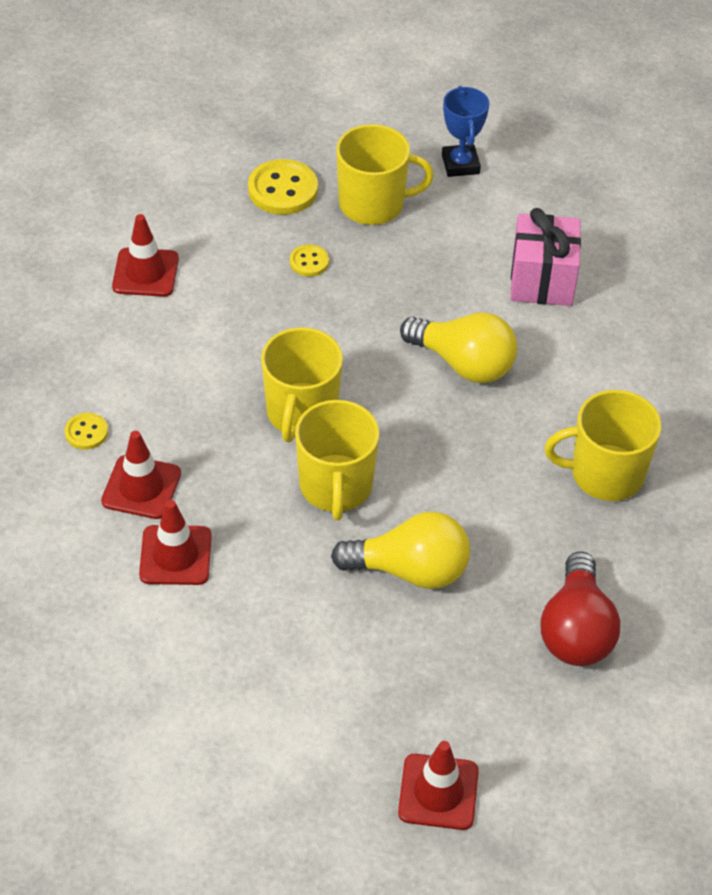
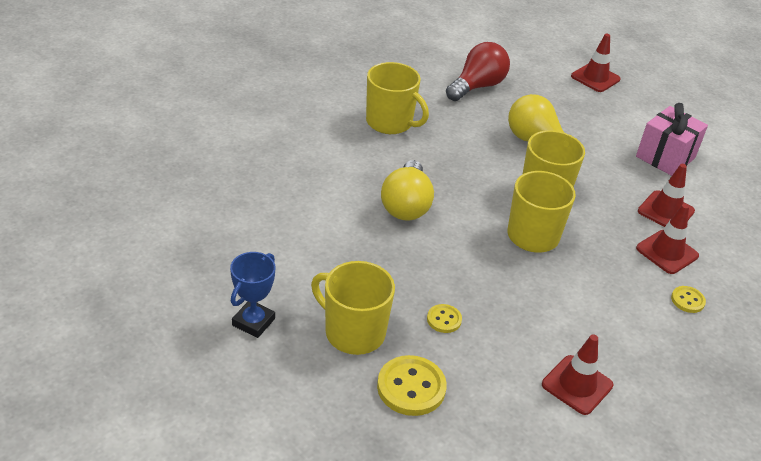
camera: 145 degrees left, 10 degrees down
yellow light bulb [400,312,517,383] -> yellow light bulb turned 150 degrees counterclockwise [381,160,434,221]
pink gift [511,208,581,306] -> pink gift moved to [636,103,708,176]

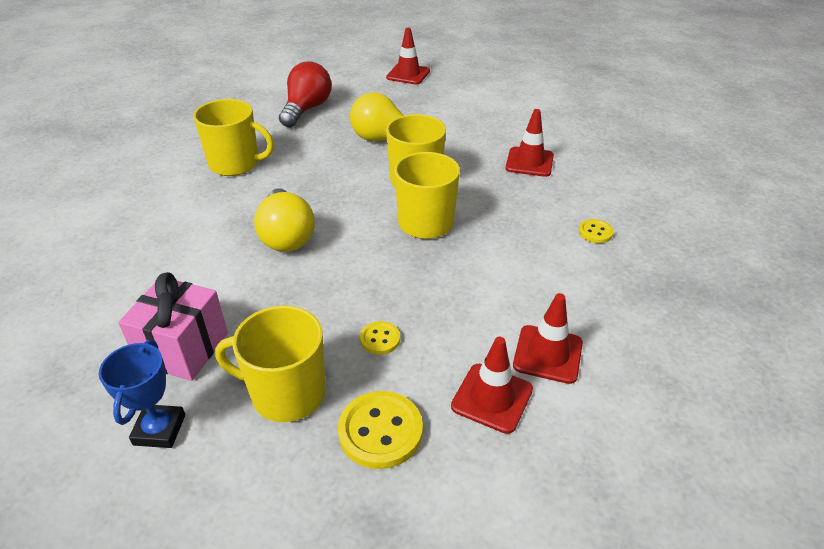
camera: 20 degrees left, 0 degrees up
pink gift [636,103,708,176] -> pink gift moved to [118,272,228,381]
red traffic cone [636,204,699,274] -> red traffic cone moved to [451,337,533,434]

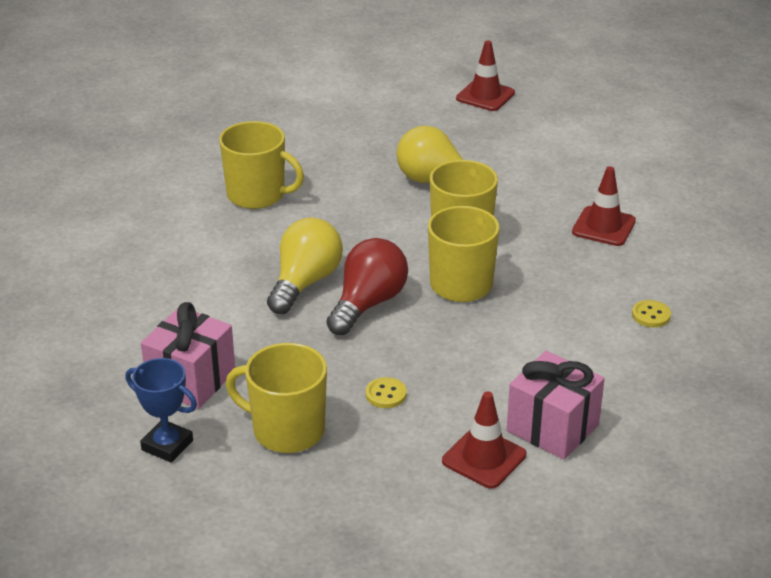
camera: 10 degrees right, 5 degrees down
blue trophy [99,340,185,448] -> blue trophy turned 75 degrees counterclockwise [125,358,197,463]
yellow light bulb [254,188,315,252] -> yellow light bulb turned 150 degrees counterclockwise [267,218,343,314]
red light bulb [279,62,332,127] -> red light bulb moved to [327,238,408,335]
yellow button [338,391,423,469] -> none
red traffic cone [513,293,583,384] -> pink gift [507,351,605,460]

